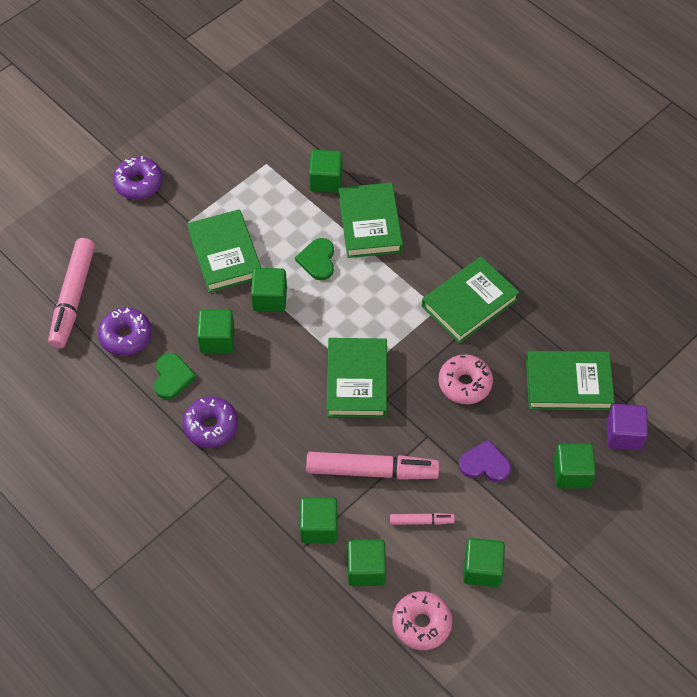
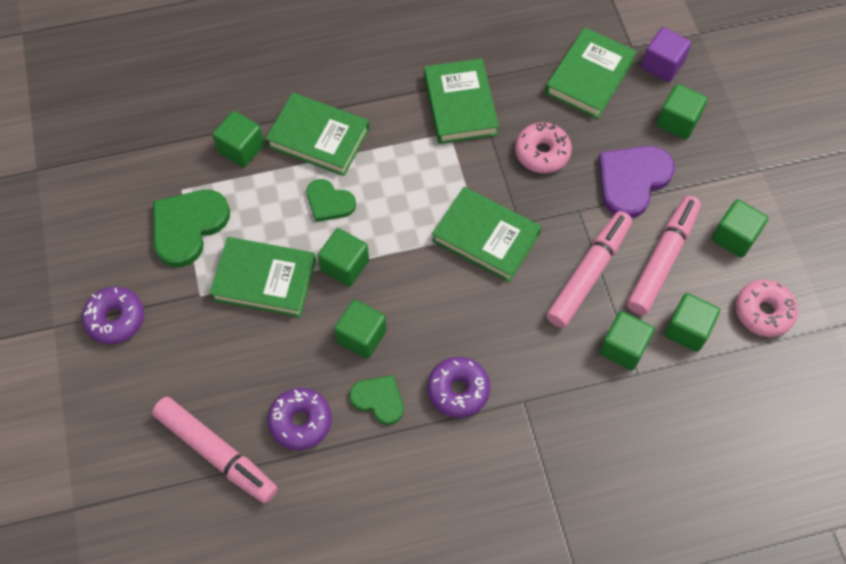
camera: 60 degrees left, 5 degrees up
pink marker [390,513,455,525] -> pink marker [627,196,701,315], size x2.09
purple heart [459,440,511,482] -> purple heart [599,146,675,218], size x1.66
none -> green heart [153,190,230,267]

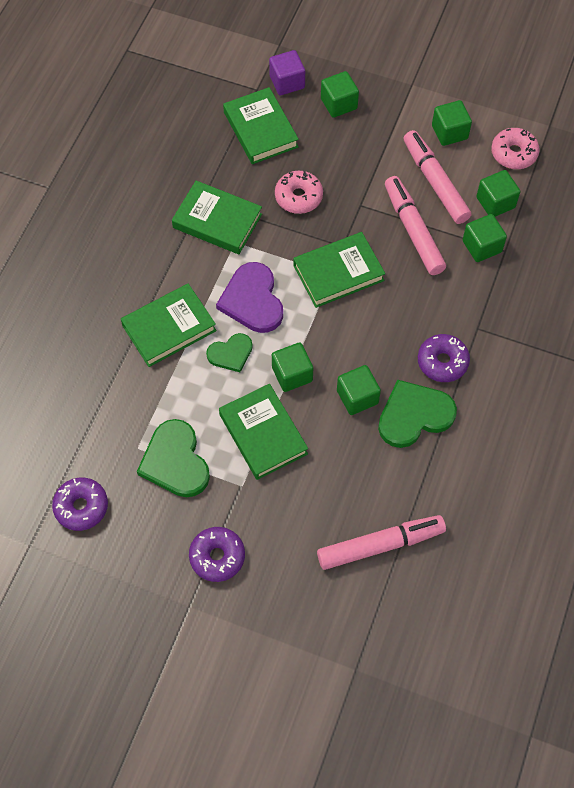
camera: 55 degrees left, 0 degrees up
green book [209,237,316,317] -> green book turned 75 degrees counterclockwise [219,384,308,480]
green cube [213,111,264,167] -> none
purple donut [267,388,332,450] -> purple donut moved to [52,478,108,531]
green heart [349,375,404,425] -> green heart [378,380,457,448], size x1.66
purple heart [599,146,675,218] -> purple heart moved to [216,262,283,333]

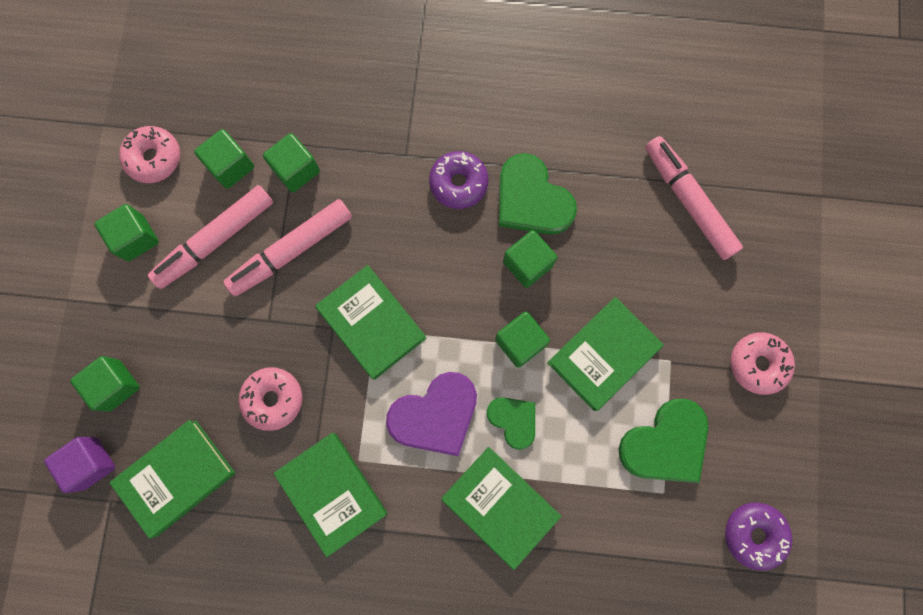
camera: 105 degrees left, 15 degrees up
green book [172,180,262,254] -> green book turned 45 degrees counterclockwise [274,433,387,557]
purple donut [189,527,245,582] -> pink donut [730,332,795,395]

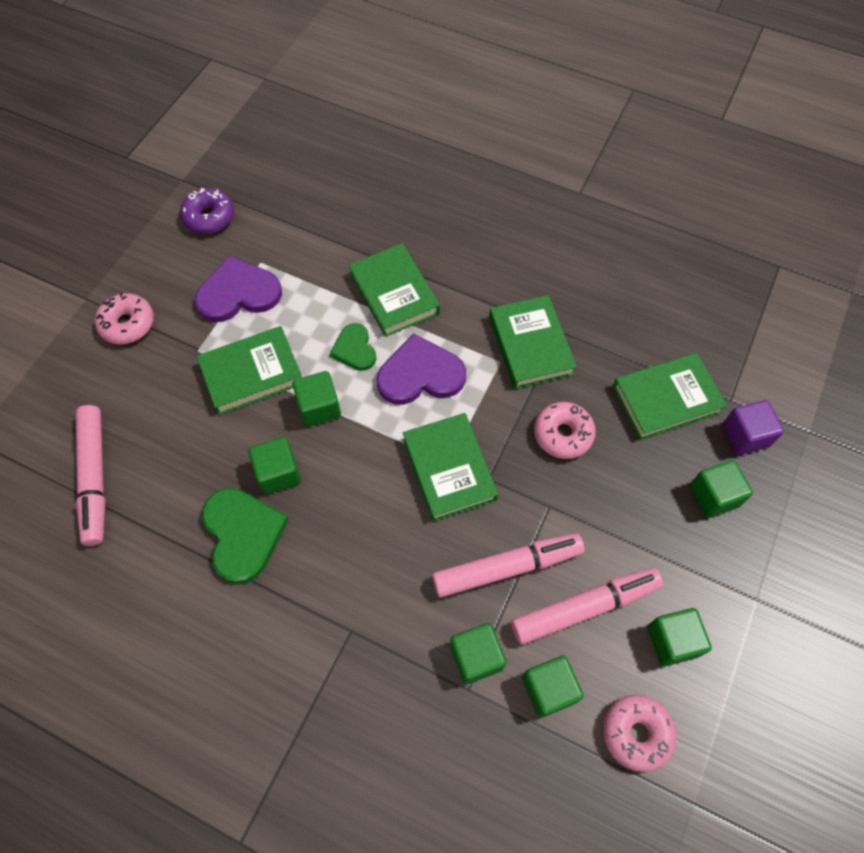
camera: 160 degrees left, 15 degrees down
purple donut [429,151,488,209] -> none
green heart [618,399,708,483] -> purple heart [195,256,282,322]

